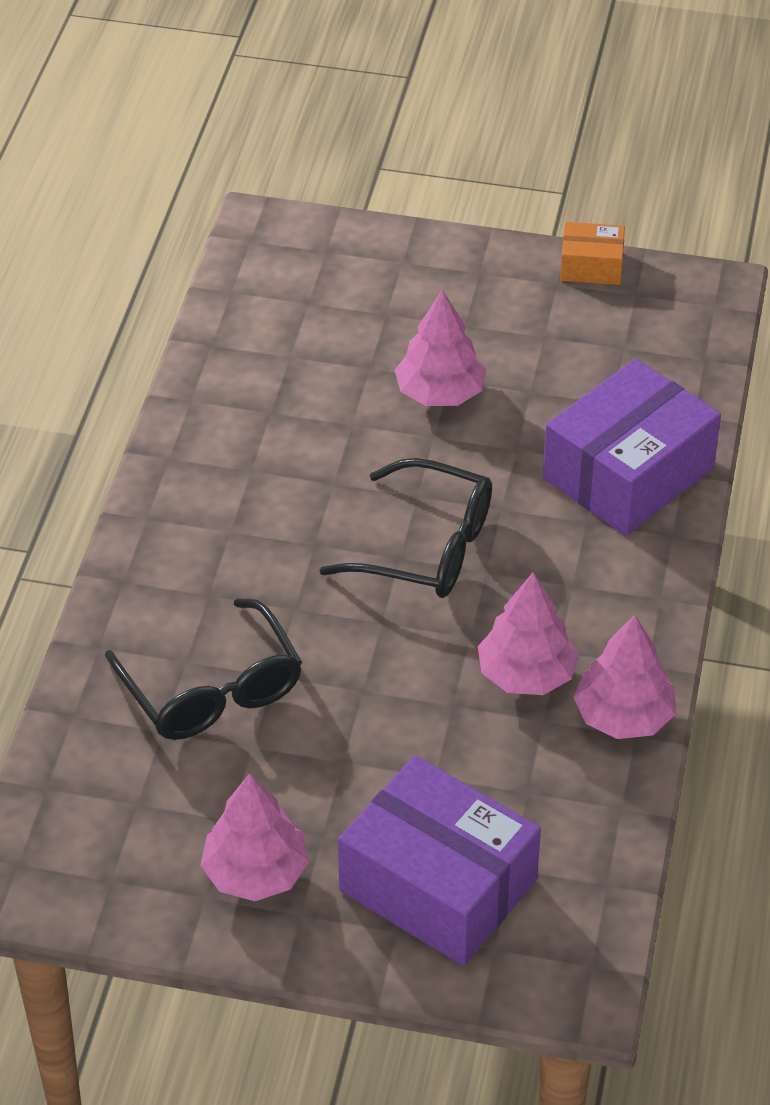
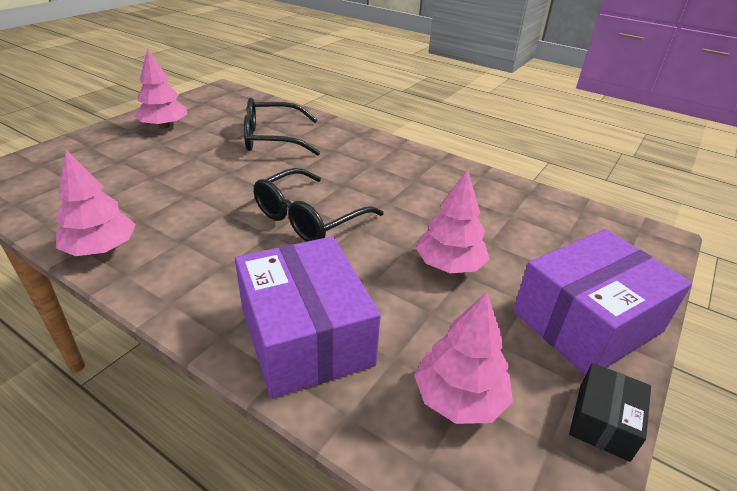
camera: 110 degrees right, 10 degrees down
purple box [338,755,541,966] -> purple box moved to [513,229,692,375]
pink tree [478,572,579,695] -> pink tree moved to [414,292,513,424]
orange box [560,222,625,285] -> black box [569,363,651,462]

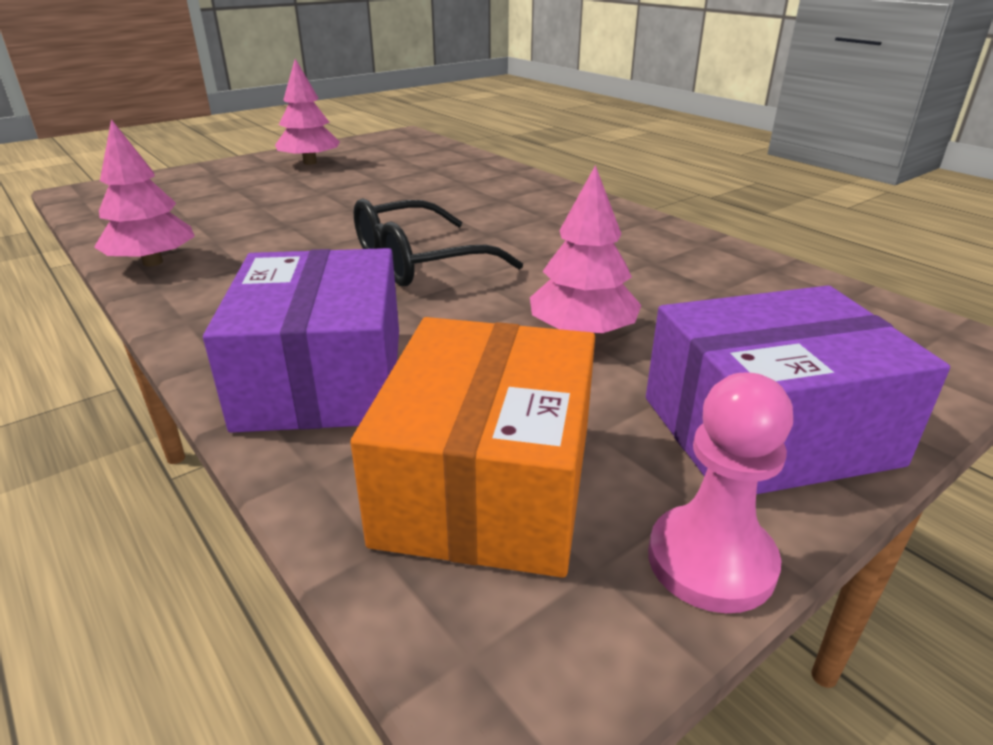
camera: 20 degrees right, 5 degrees down
black glasses [244,98,320,155] -> none
pink tree [414,292,513,424] -> orange box [350,317,595,578]
black box [569,363,651,462] -> pink pawn [648,373,793,613]

